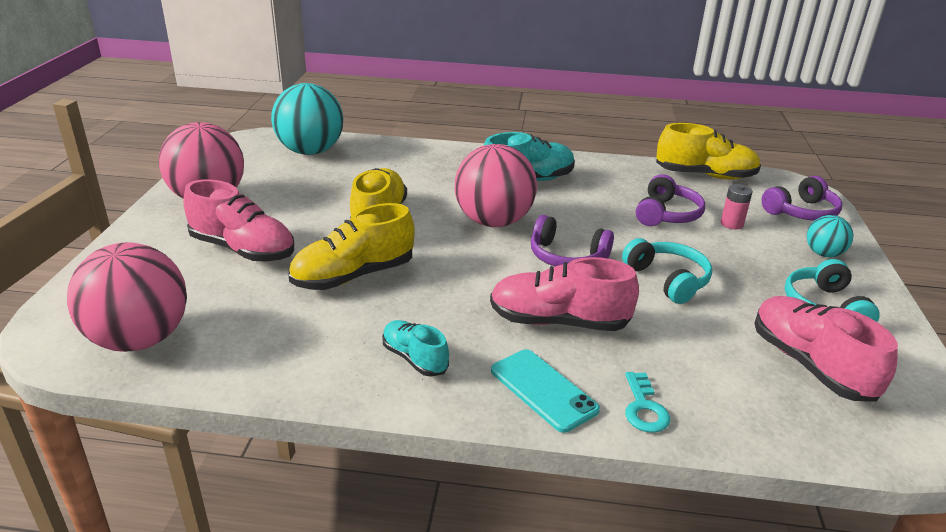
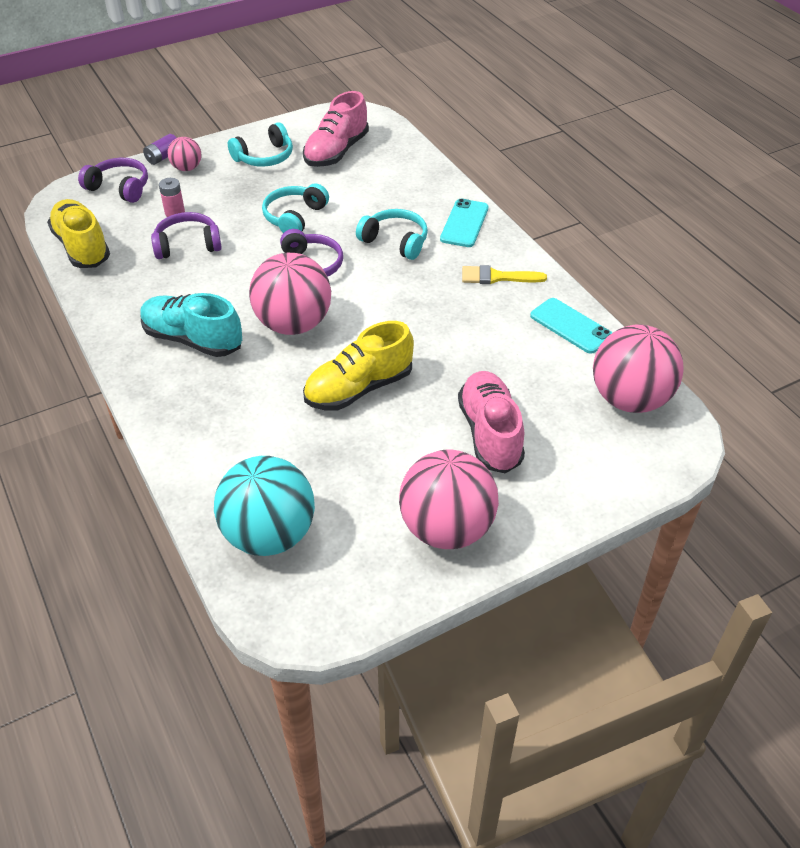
camera: 125 degrees left, 15 degrees up
yellow shoe [288,203,415,290] -> none
turquoise shoe [382,320,449,377] -> yellow brush [462,265,547,284]
pink shoe [490,257,639,331] -> turquoise headphones [356,209,428,260]
turquoise key [625,372,670,433] -> none
turquoise ball [807,215,853,257] -> pink ball [167,137,201,171]
none -> purple battery [143,134,176,165]
none -> turquoise phone [530,298,612,354]

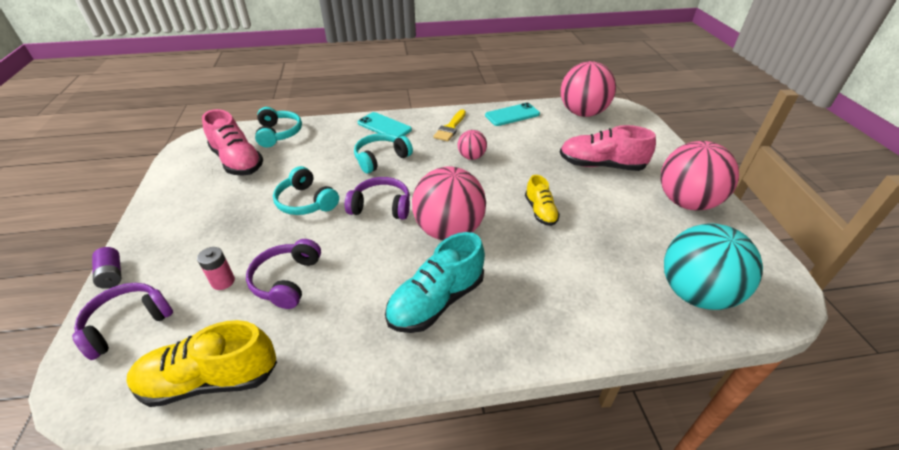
camera: 70 degrees left, 5 degrees down
pink ball [167,137,201,171] -> pink ball moved to [458,130,487,160]
turquoise headphones [228,122,293,167] -> turquoise headphones moved to [255,107,302,147]
yellow shoe [303,321,414,411] -> yellow shoe [525,175,560,226], size x0.58

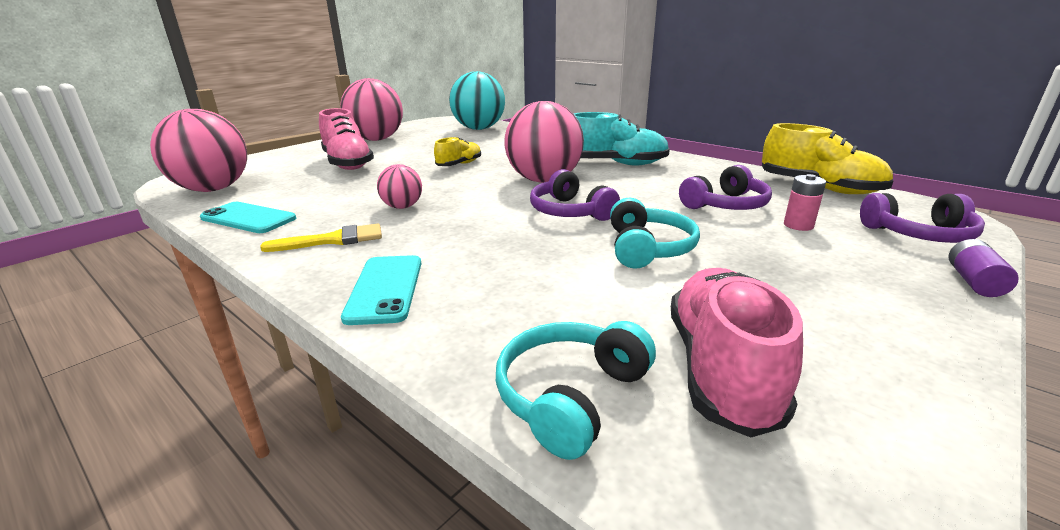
camera: 130 degrees left, 15 degrees down
turquoise headphones [354,133,413,174] -> none

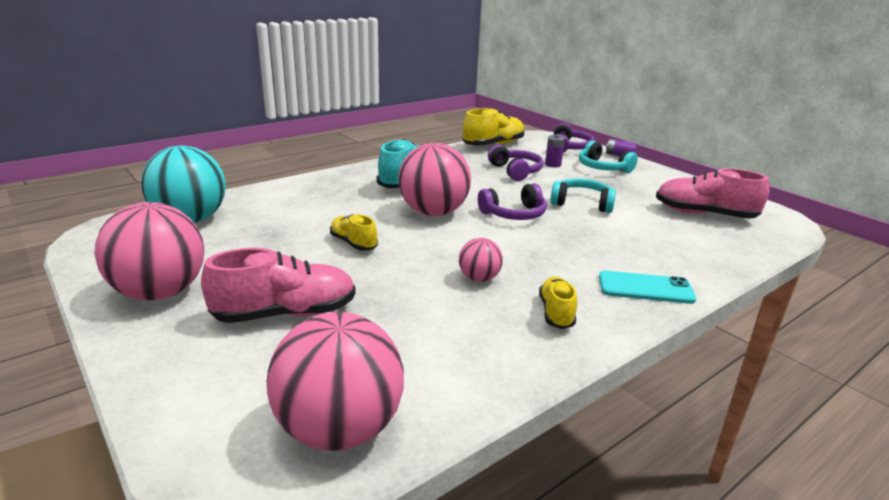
camera: 80 degrees left, 0 degrees up
turquoise phone [200,202,296,233] -> none
yellow brush [260,224,382,252] -> yellow shoe [539,277,577,329]
turquoise headphones [496,321,656,460] -> turquoise headphones moved to [579,141,638,173]
pink battery [784,174,826,231] -> purple battery [545,134,565,167]

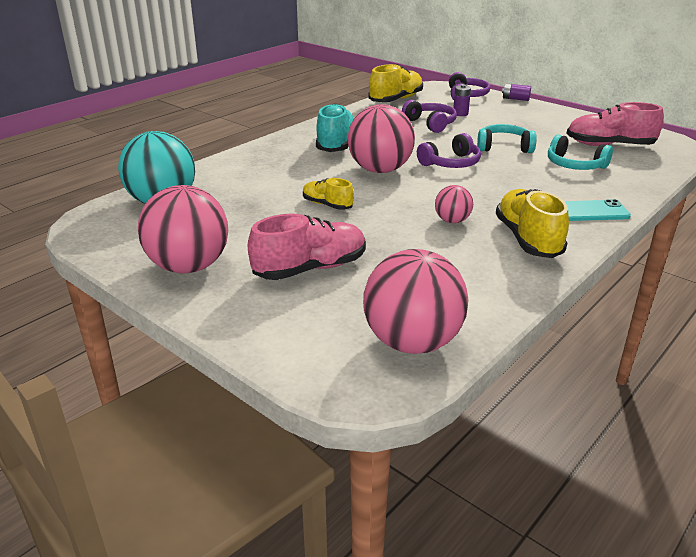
camera: 10 degrees left, 5 degrees up
yellow shoe [539,277,577,329] -> yellow shoe [496,189,569,258], size x1.72
turquoise headphones [579,141,638,173] -> turquoise headphones moved to [548,134,613,170]

